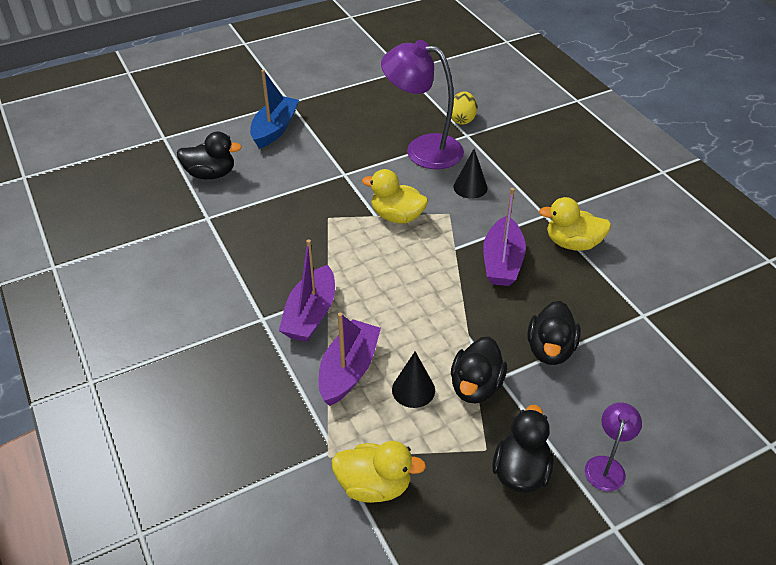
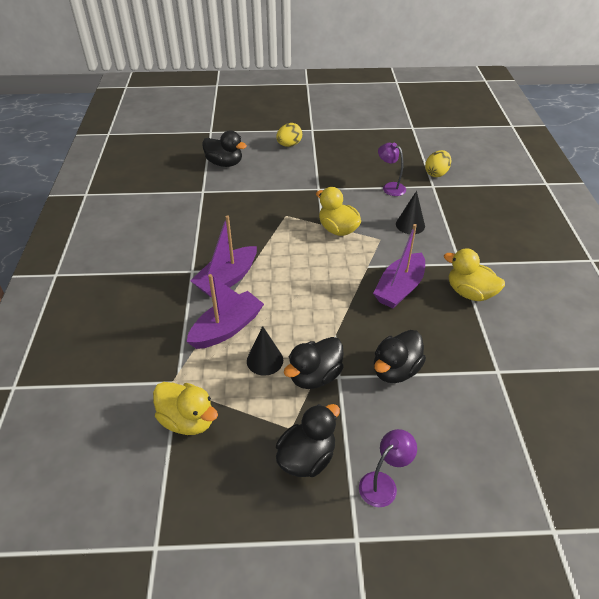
camera: 25 degrees right, 0 degrees up
blue boat [250,70,299,149] -> yellow egg [276,123,302,147]
purple lamp [381,40,464,169] -> purple lamp [378,143,406,196], size x0.49

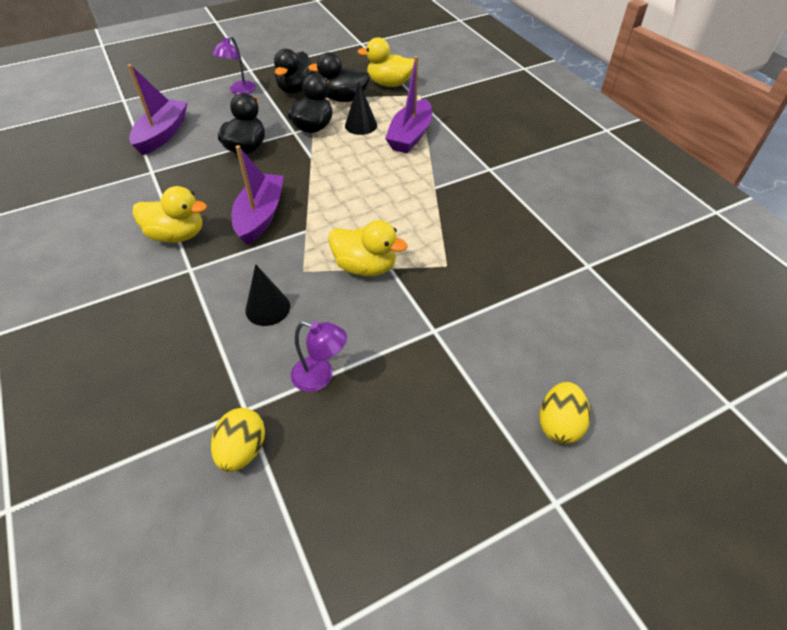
camera: 155 degrees right, 5 degrees up
purple boat [190,215,257,298] -> purple boat moved to [127,64,188,155]
black duck [202,130,247,167] -> black duck moved to [308,52,370,102]

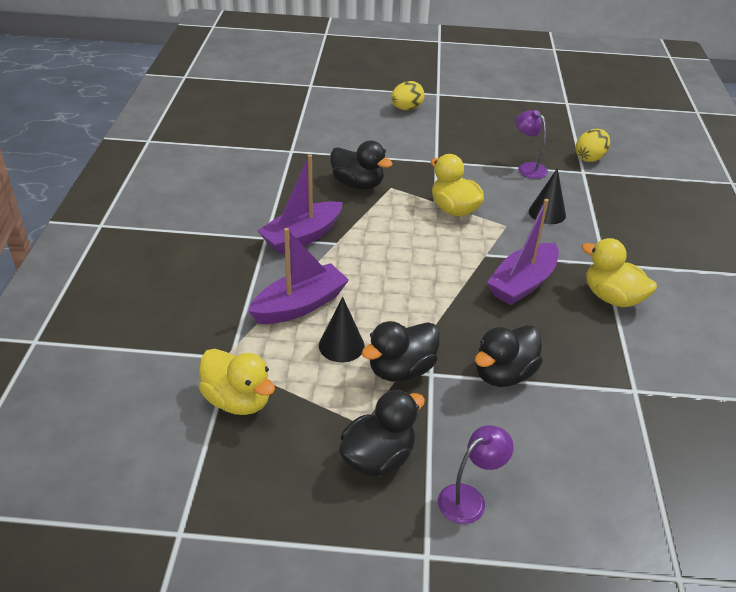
camera: 150 degrees left, 10 degrees down
purple boat [127,64,188,155] -> purple boat moved to [257,154,343,254]
black duck [308,52,370,102] -> black duck moved to [330,141,393,190]

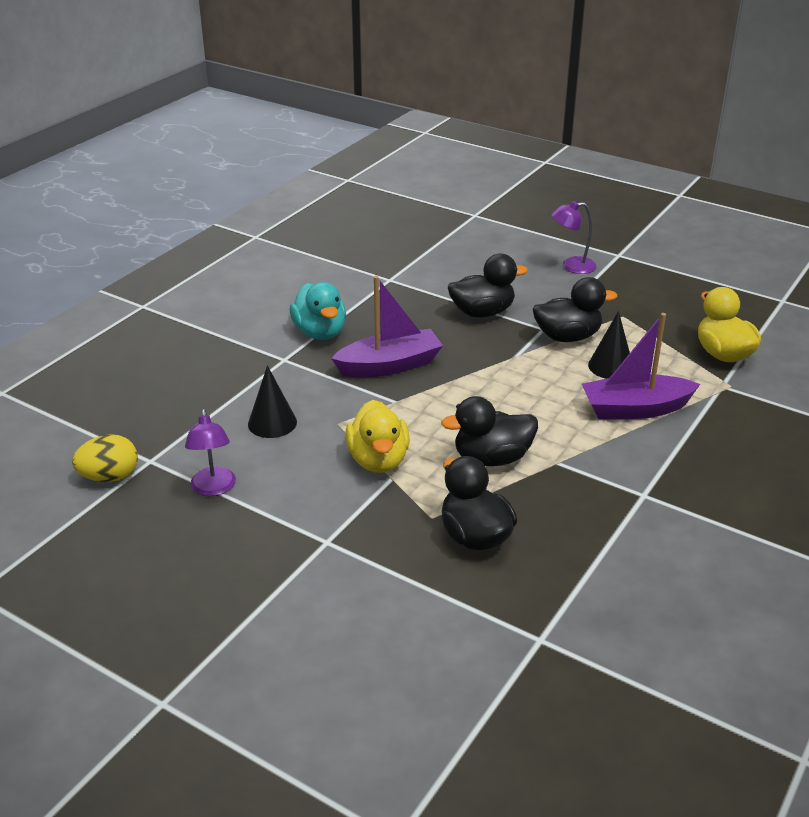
camera: 150 degrees left, 5 degrees down
purple boat [257,154,343,254] -> none
black duck [339,390,425,477] -> black duck moved to [441,396,538,466]
yellow egg [391,81,424,110] -> none
yellow duck [582,238,657,307] -> turquoise duck [290,282,346,340]

